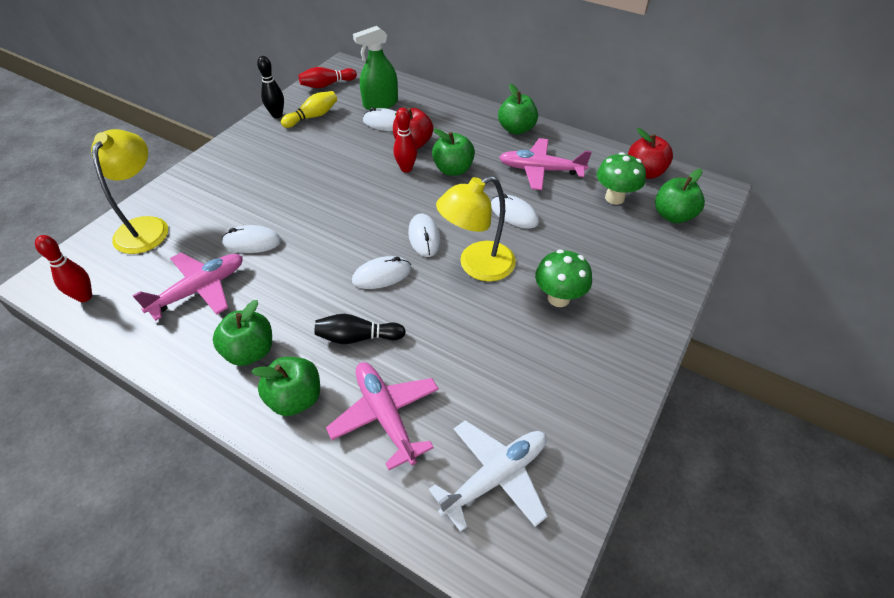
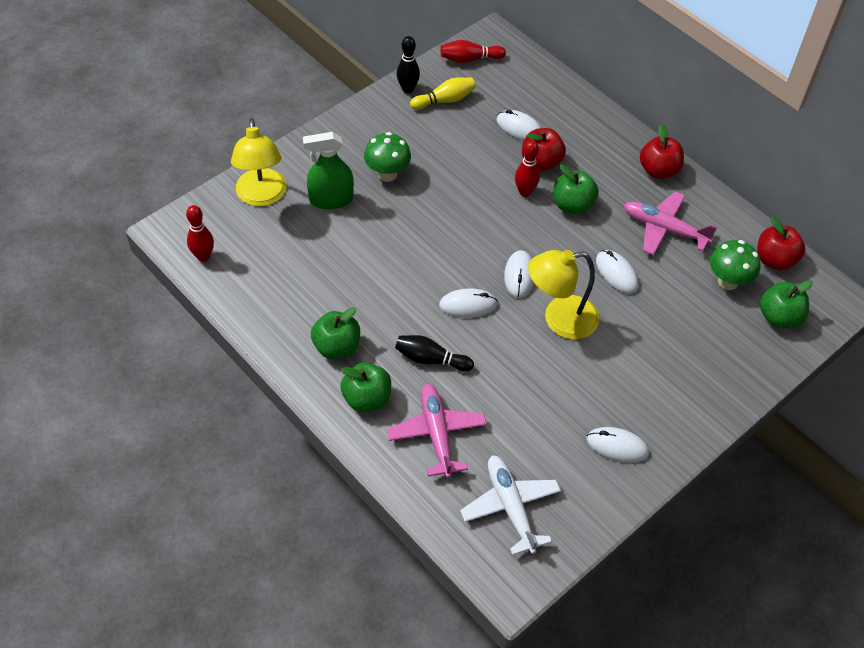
camera: 15 degrees right, 5 degrees up
yellow lamp [91,129,168,254] -> yellow lamp turned 150 degrees clockwise [231,118,287,206]
pink plane [132,253,243,321] -> none
white mouse [222,225,281,253] -> white mouse moved to [587,427,649,463]
green spray bottle [353,26,398,110] -> green spray bottle moved to [303,132,354,210]
white plane [429,420,548,532] -> white plane turned 90 degrees counterclockwise [460,456,561,555]
green apple [498,83,538,135] -> red apple [640,124,684,179]
green mushroom [535,249,592,307] -> green mushroom moved to [364,132,411,182]

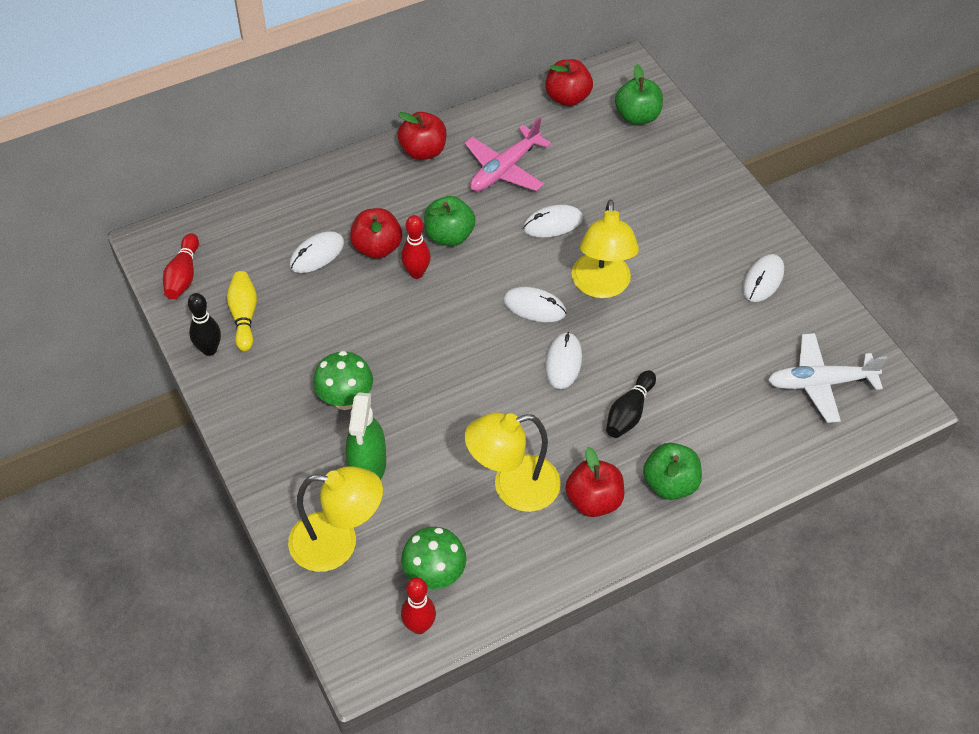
camera: 75 degrees left, 0 degrees up
green apple [311,307,360,359] -> red apple [565,447,624,517]
pink plane [387,384,487,478] -> none
green mushroom [710,240,760,290] -> green mushroom moved to [401,527,466,589]
none -> yellow lamp [465,412,561,512]

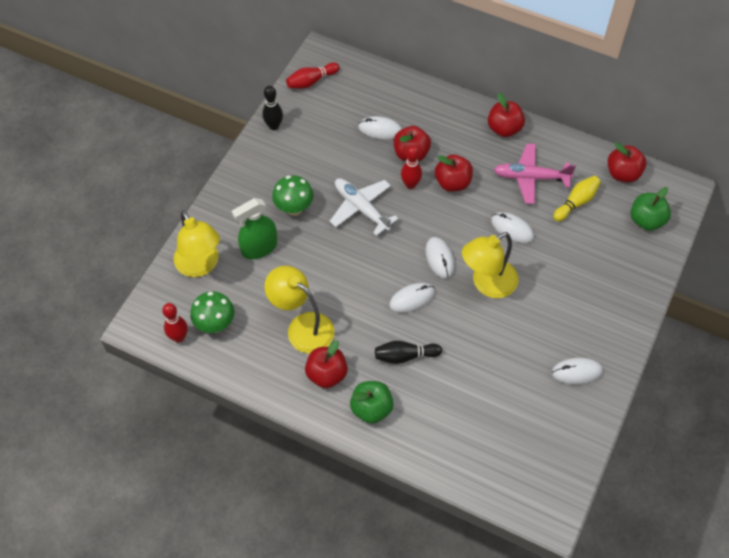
camera: 55 degrees right, 5 degrees up
yellow bowling pin [227,271,257,351] -> yellow bowling pin moved to [553,176,601,221]
green apple [424,196,476,246] -> red apple [435,154,473,192]
white plane [768,333,887,423] -> white plane moved to [330,178,399,236]

